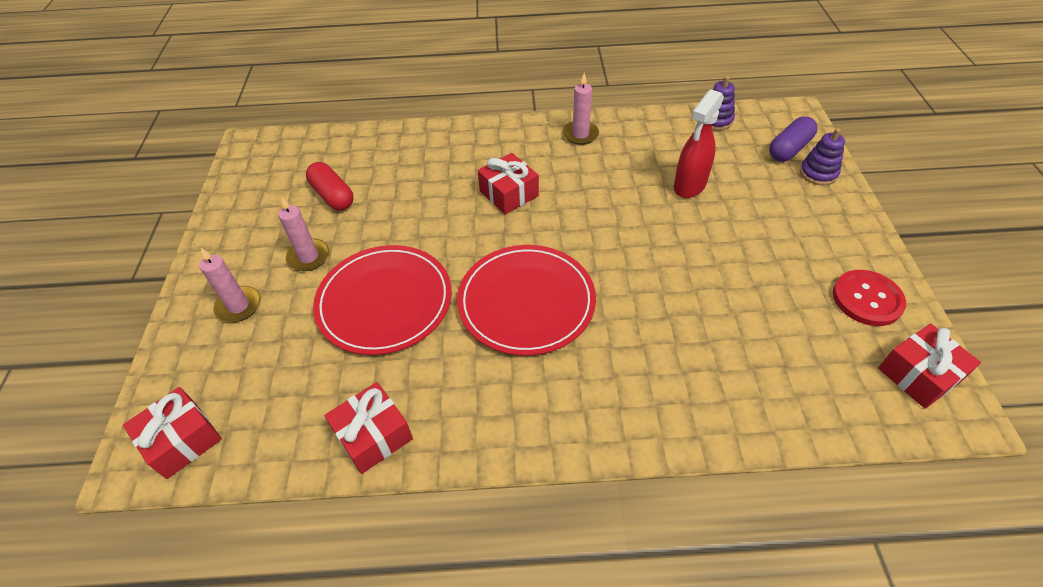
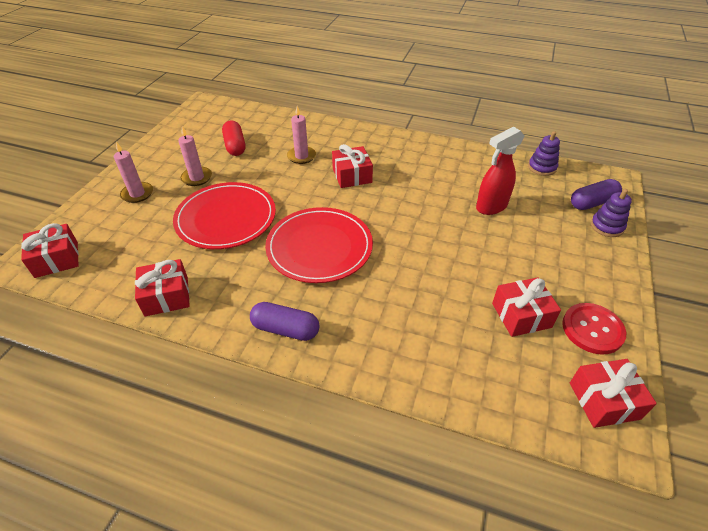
camera: 20 degrees right, 5 degrees down
pink candle [563,73,599,145] -> pink candle moved to [287,106,316,164]
none -> purple capsule [250,302,320,341]
none -> red gift [492,277,561,337]

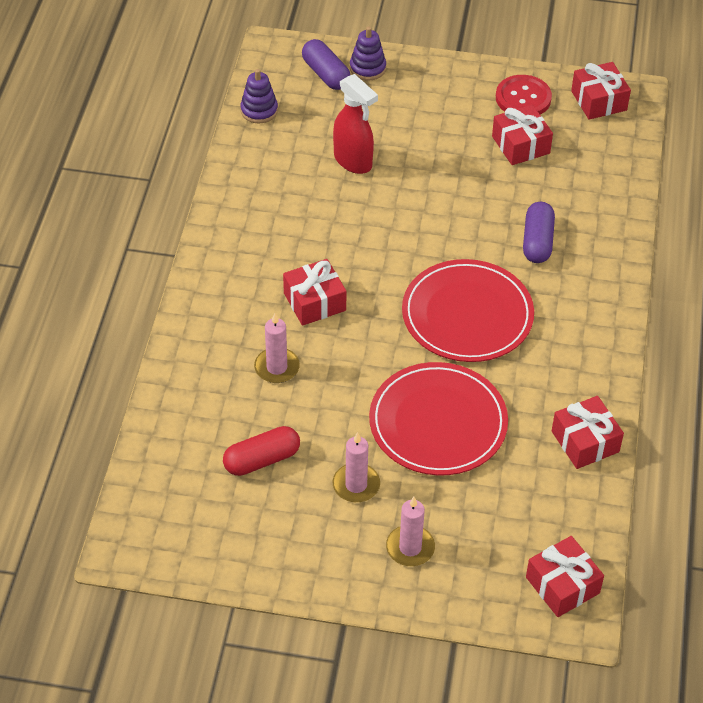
camera: 100 degrees left, 5 degrees up
purple capsule [250,302,320,341] -> purple capsule moved to [523,202,555,263]

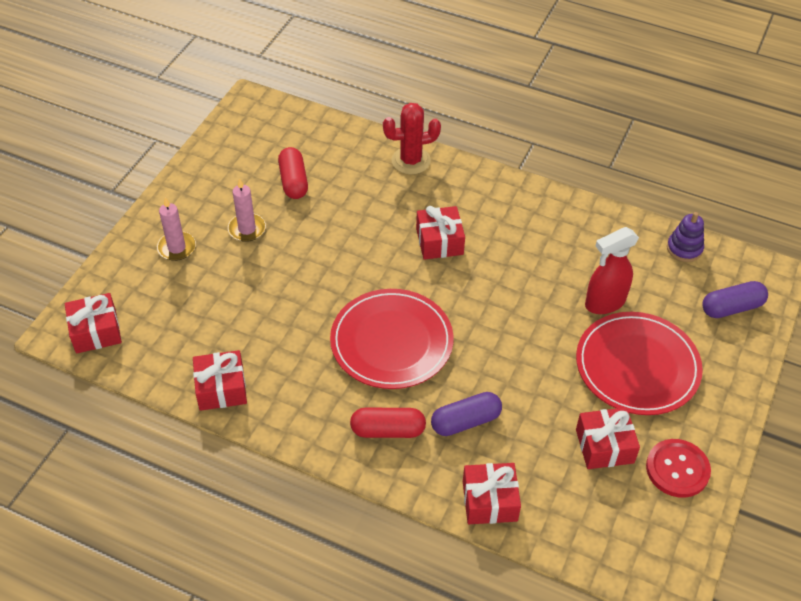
camera: 105 degrees right, 0 degrees up
pink candle [254,313,300,383] -> none
purple stacking toy [350,27,386,81] -> none
red plate [369,362,508,476] -> red plate moved to [576,312,703,415]
purple capsule [523,202,555,263] -> purple capsule turned 45 degrees counterclockwise [431,392,502,436]
red gift [571,62,631,120] -> red gift moved to [463,463,521,524]
none -> red capsule [350,408,426,438]
none -> red cactus [383,103,441,174]

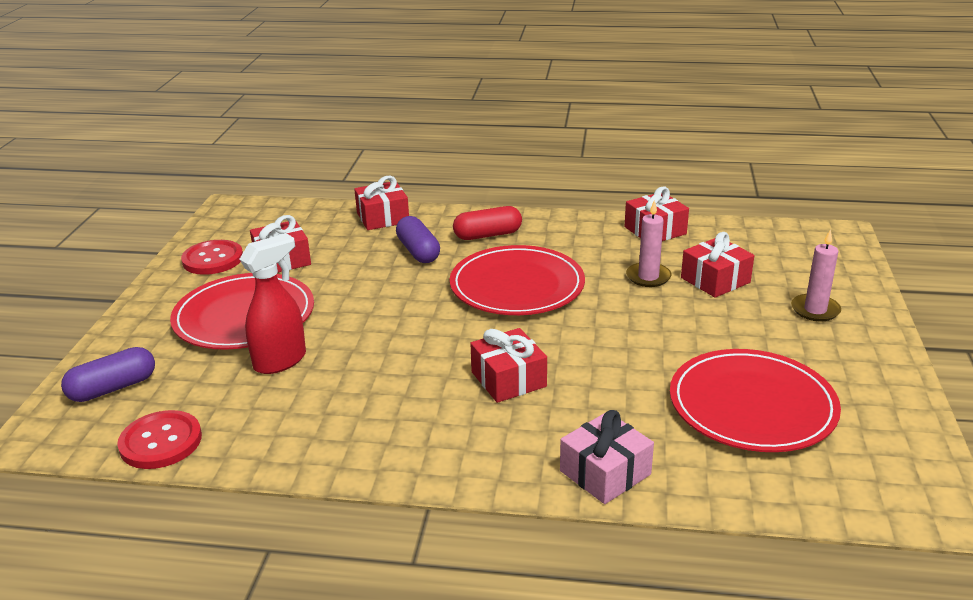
camera: 165 degrees right, 20 degrees down
red gift [65,293,122,354] -> red gift moved to [681,232,754,298]
pink candle [228,178,266,242] -> pink candle moved to [626,200,672,287]
red capsule [278,147,308,199] -> red plate [670,349,841,452]
red cactus [383,103,441,174] -> pink gift [560,410,654,504]
purple capsule [431,392,502,436] -> purple capsule turned 75 degrees counterclockwise [396,216,440,263]
purple stacking toy [667,212,704,262] -> red button [117,410,202,469]

